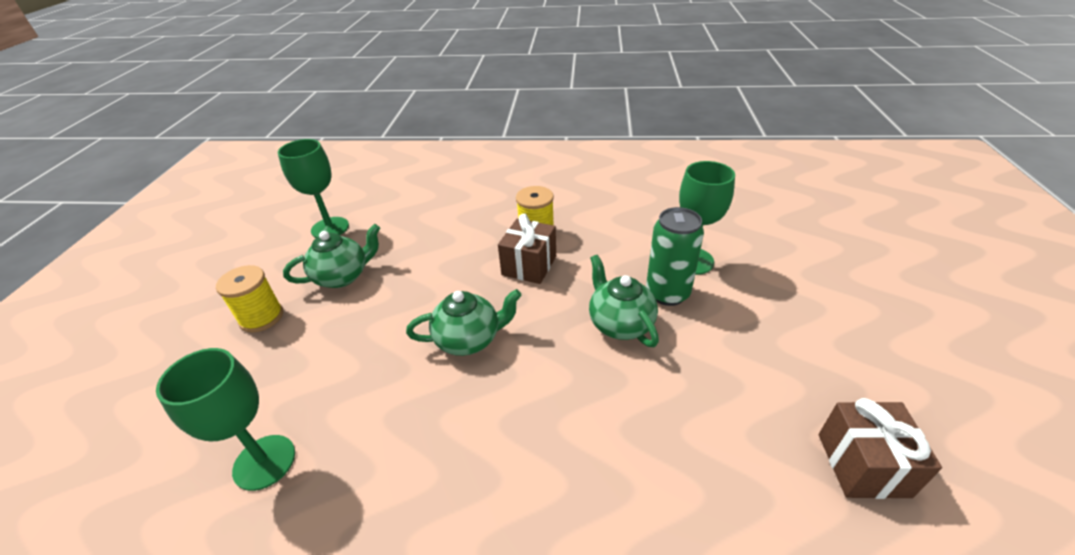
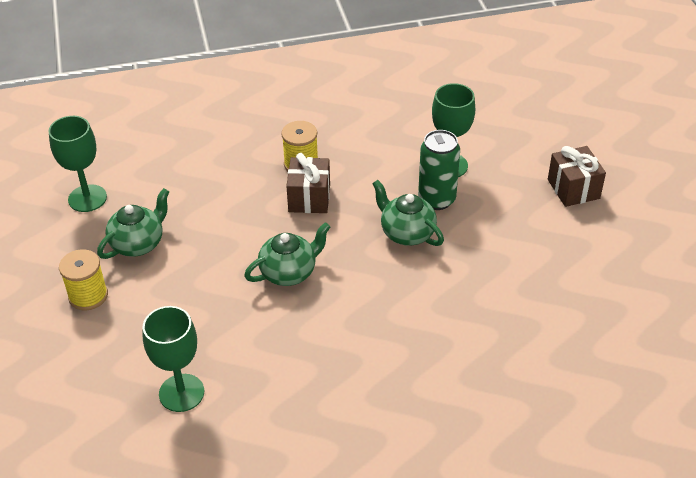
camera: 20 degrees left, 5 degrees up
brown gift [818,398,942,499] -> brown gift moved to [548,146,606,207]

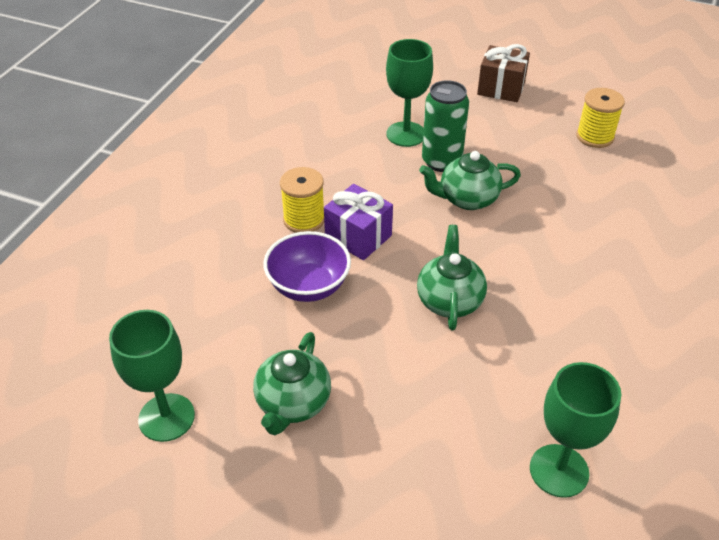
camera: 55 degrees left, 0 degrees up
yellow spool [59,249,108,311] -> yellow spool moved to [576,88,625,148]
green teapot [97,188,169,259] -> green teapot turned 150 degrees counterclockwise [253,332,331,435]
brown gift [286,153,330,213] -> purple gift [324,184,393,260]
none -> purple bowl [263,231,351,302]

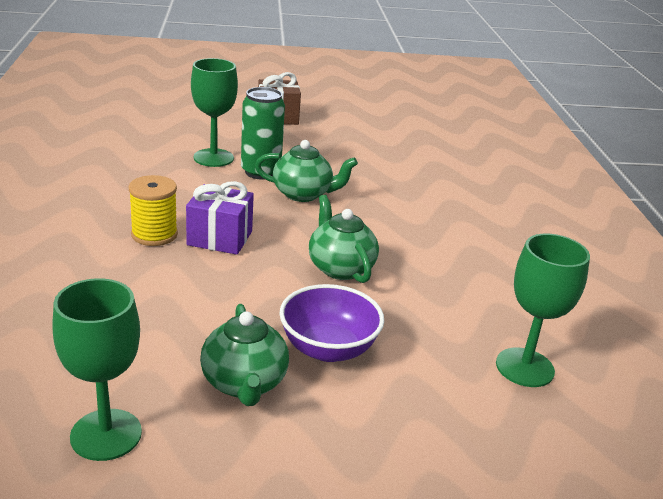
camera: 30 degrees left, 15 degrees down
purple bowl [263,231,351,302] -> purple bowl moved to [279,284,384,362]
green teapot [419,151,521,210] -> green teapot turned 135 degrees counterclockwise [255,140,358,202]
yellow spool [576,88,625,148] -> none

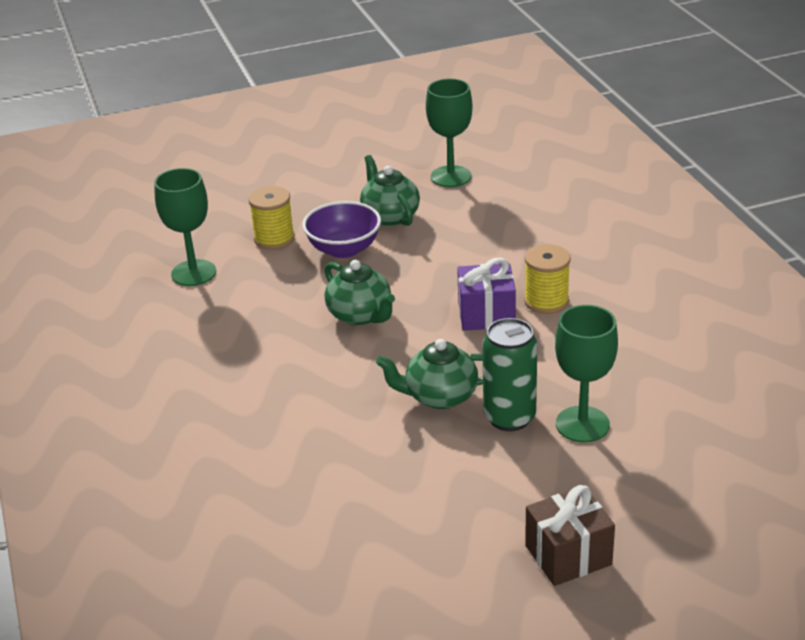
camera: 170 degrees right, 5 degrees up
none -> yellow spool [248,186,295,250]

